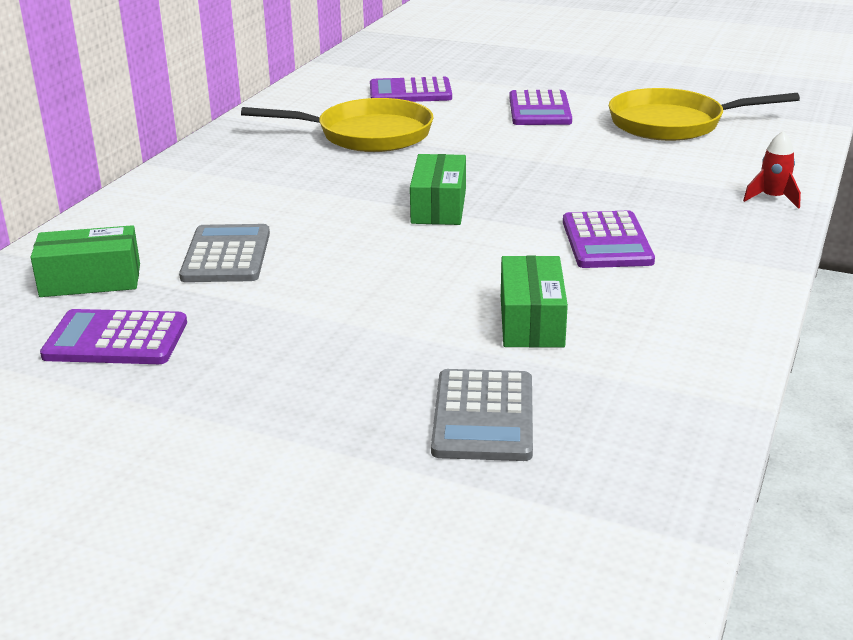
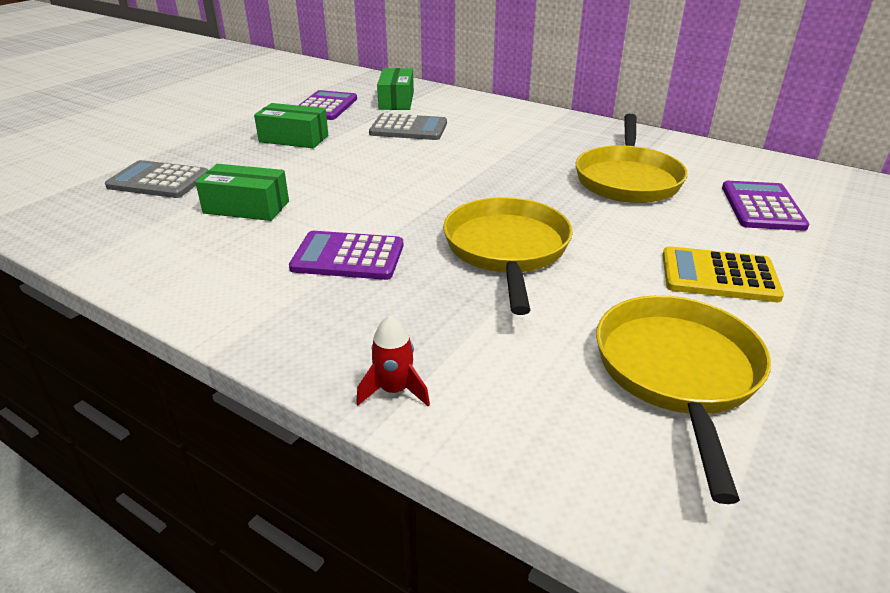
camera: 100 degrees right, 5 degrees up
green box [410,154,466,225] -> green box moved to [254,103,328,148]
purple calculator [509,90,572,125] -> yellow calculator [663,246,784,302]
none -> yellow pan [443,197,573,315]

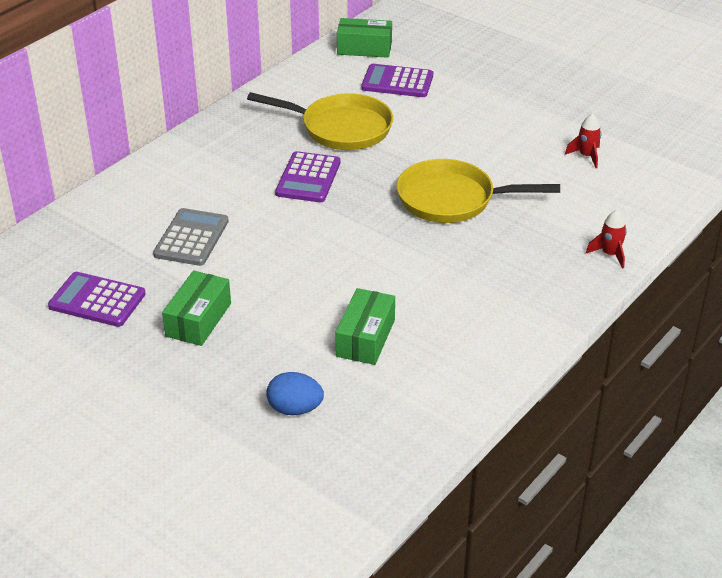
camera: 85 degrees left, 5 degrees up
grey calculator [105,160,208,198] -> blue egg [266,372,324,415]
purple calculator [289,231,403,280] -> purple calculator moved to [275,151,340,202]
green box [377,68,414,110] -> green box moved to [337,18,392,58]
yellow pan [596,295,771,504] -> red rocket [565,113,602,168]
yellow calculator [663,246,784,302] -> none

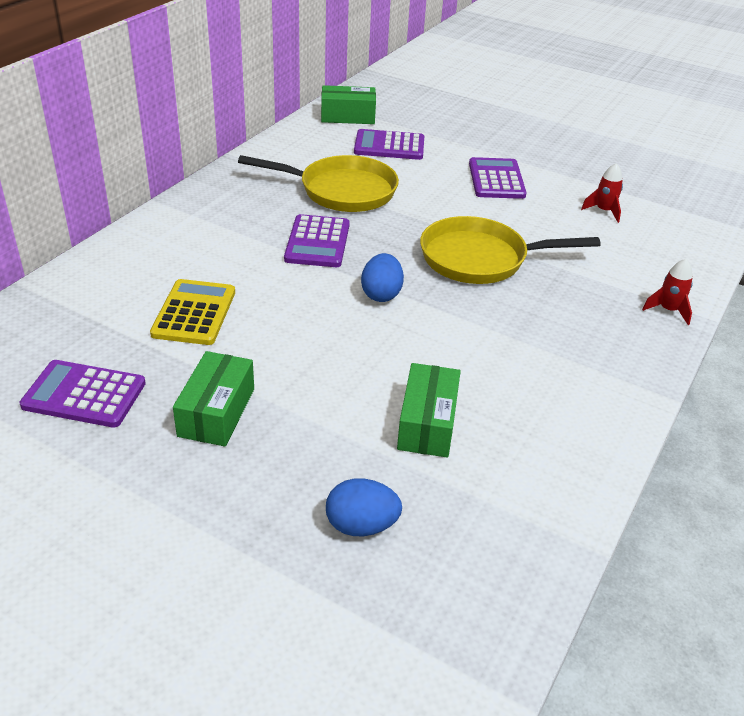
camera: 10 degrees left, 0 degrees up
grey calculator [153,208,229,266] -> yellow calculator [150,279,235,345]
none -> blue egg [361,253,404,302]
none -> purple calculator [469,157,527,199]

